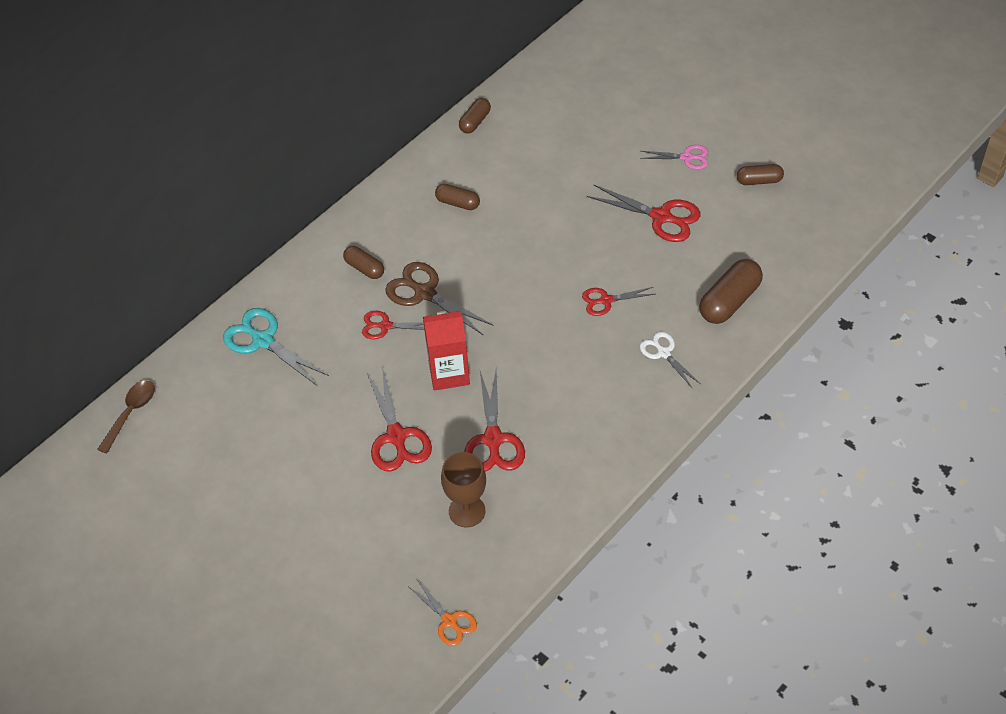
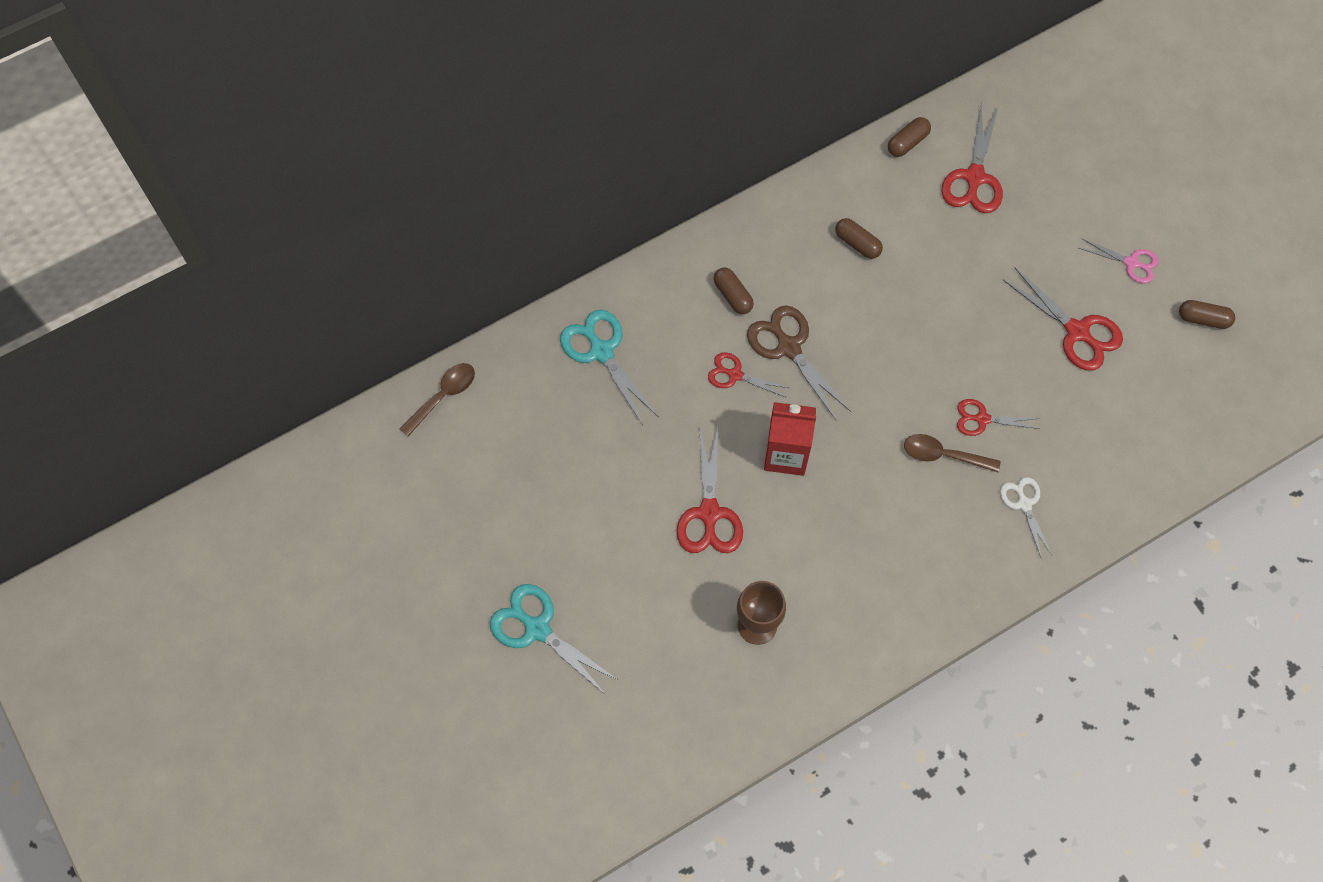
camera: 15 degrees right, 15 degrees up
orange scissors [409,580,477,646] -> none
red scissors [464,370,525,472] -> red scissors moved to [941,102,1003,213]
brown capsule [699,259,763,324] -> none
none -> turquoise scissors [490,584,619,696]
none -> brown spoon [904,434,1001,472]

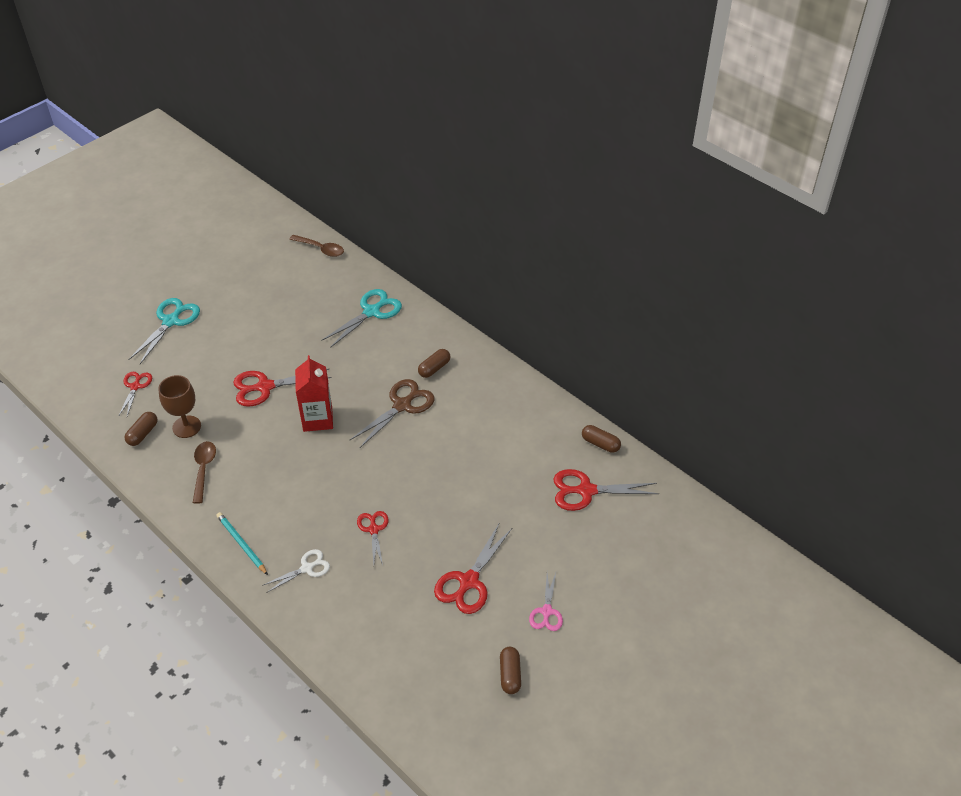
camera: 75 degrees right, 20 degrees down
red scissors [708,352,789,398] -> red scissors moved to [119,372,152,416]
brown capsule [835,218,883,259] -> brown capsule moved to [124,412,158,446]
brown spoon [904,434,1001,472] -> brown spoon moved to [193,441,216,504]
none -> turquoise pencil [216,512,268,575]

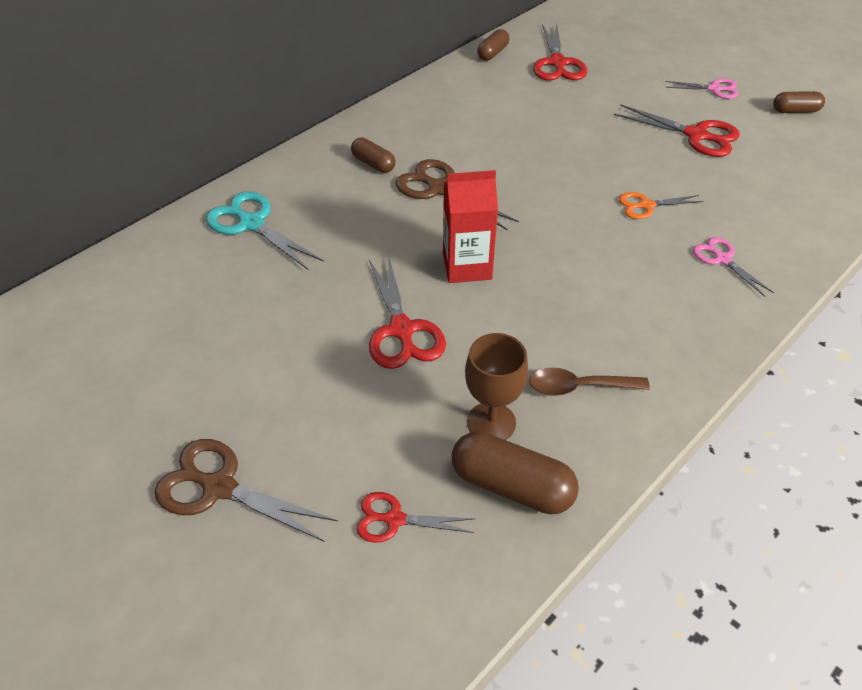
camera: 90 degrees left, 0 degrees up
brown capsule [124,412,158,446] -> brown capsule [452,431,579,515], size x1.68
turquoise scissors [128,298,200,364] -> brown scissors [154,439,338,542]
turquoise pencil [216,512,268,575] -> none
white scissors [262,549,330,593] -> pink scissors [693,237,774,297]
brown spoon [289,235,344,257] -> none
red scissors [357,511,389,565] -> orange scissors [619,192,704,219]

